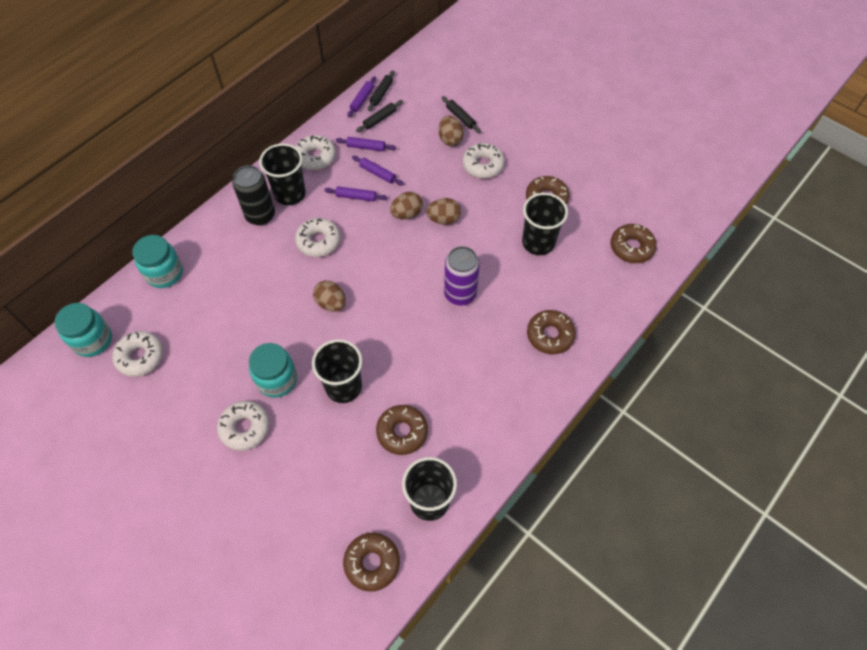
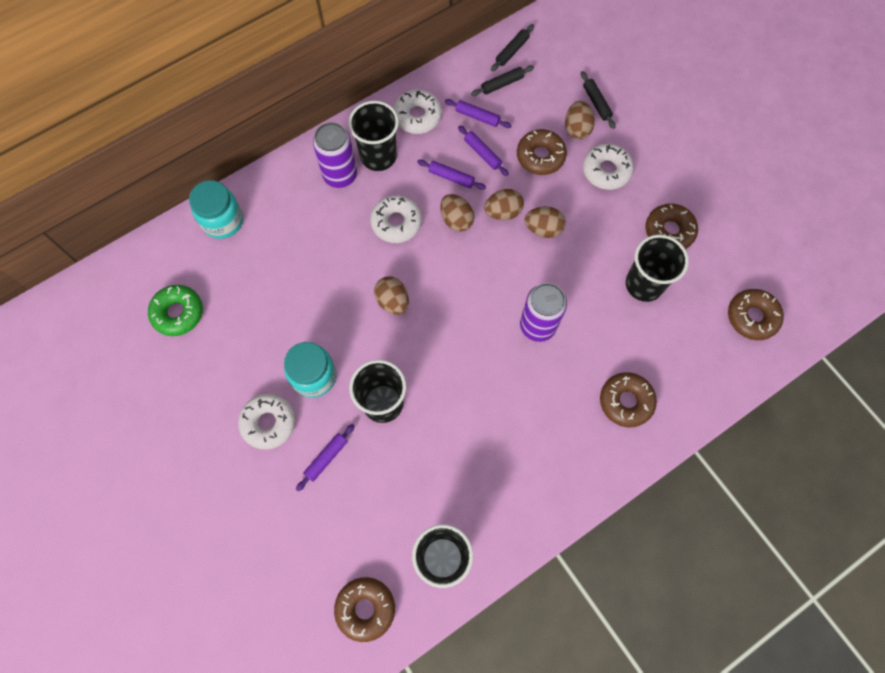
camera: 15 degrees right, 10 degrees up
turquoise jar [54,303,112,357] -> none
white donut [112,331,163,377] -> green donut [148,285,203,336]
black can [232,165,275,225] -> purple can [313,122,357,188]
purple rolling pin [347,76,376,117] -> purple rolling pin moved to [296,424,355,491]
brown donut [376,405,428,455] -> brown donut moved to [517,129,567,175]
none -> brown egg [440,194,474,232]

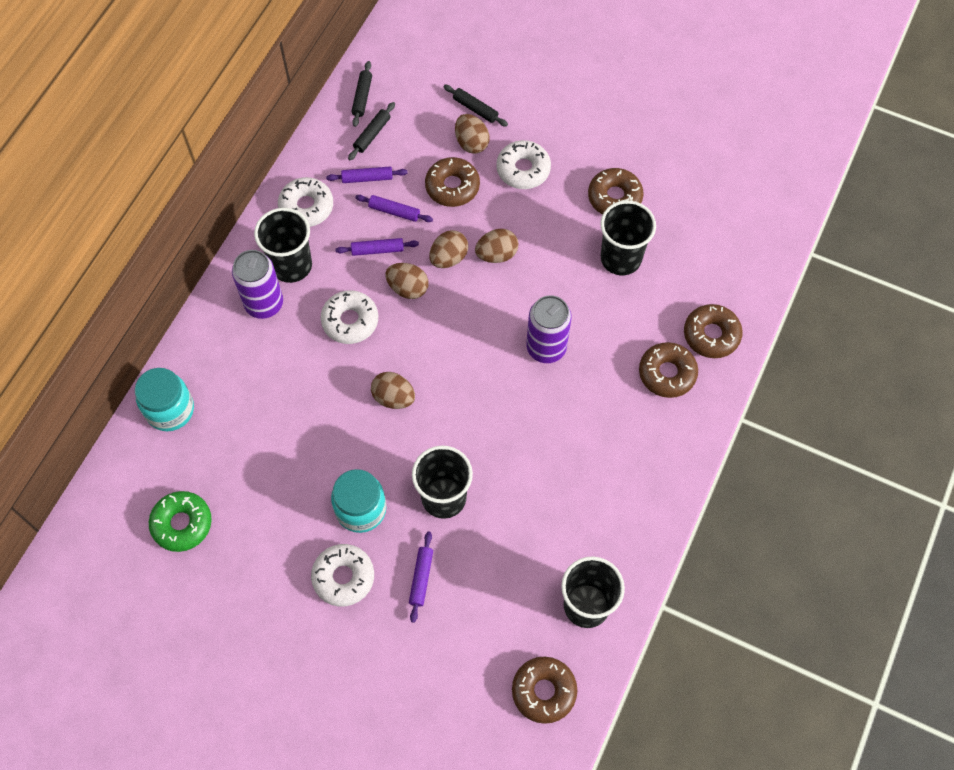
camera: 30 degrees left, 5 degrees down
brown donut [728,289,784,340] -> brown donut moved to [684,304,743,358]

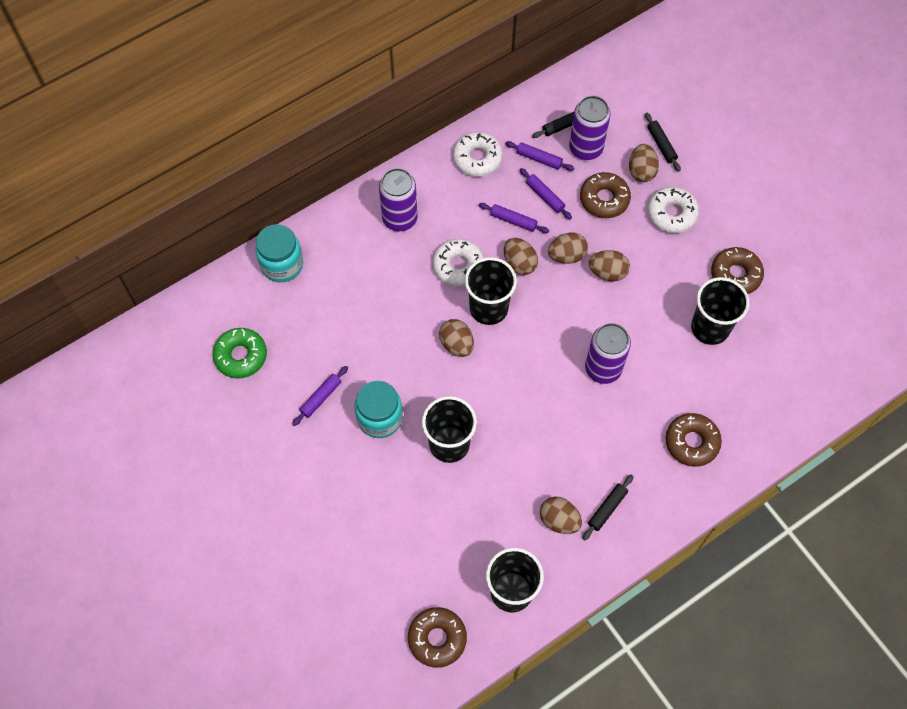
camera: 30 degrees right, 0 degrees up
black cup [254,208,312,283] -> black cup moved to [465,257,517,325]
white donut [311,544,374,606] -> none
black rolling pin [351,61,372,127] -> black rolling pin moved to [582,475,633,540]
purple rolling pin [409,531,433,623] -> purple rolling pin moved to [292,366,348,426]
brown donut [684,304,743,358] -> none
none -> brown egg [540,496,582,534]
none -> purple can [569,96,611,160]

